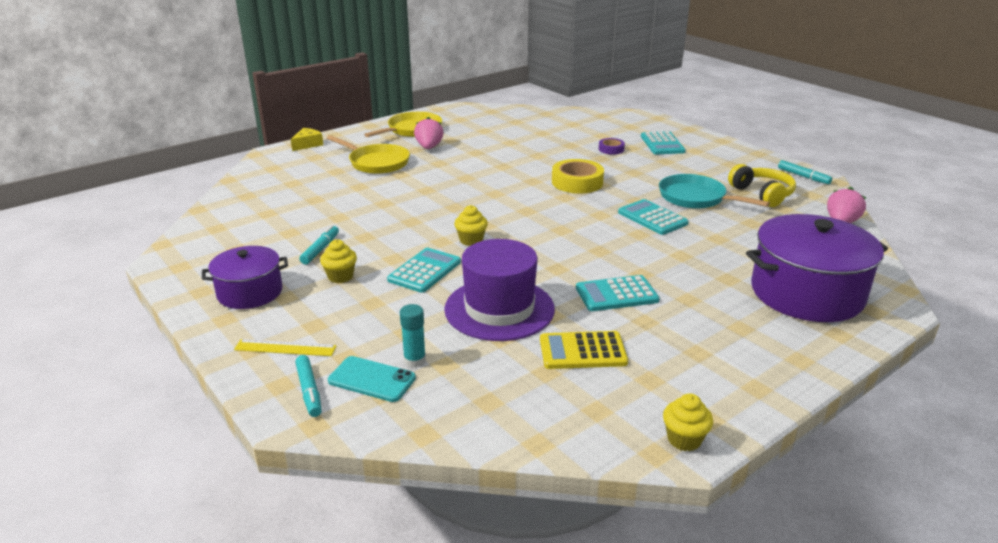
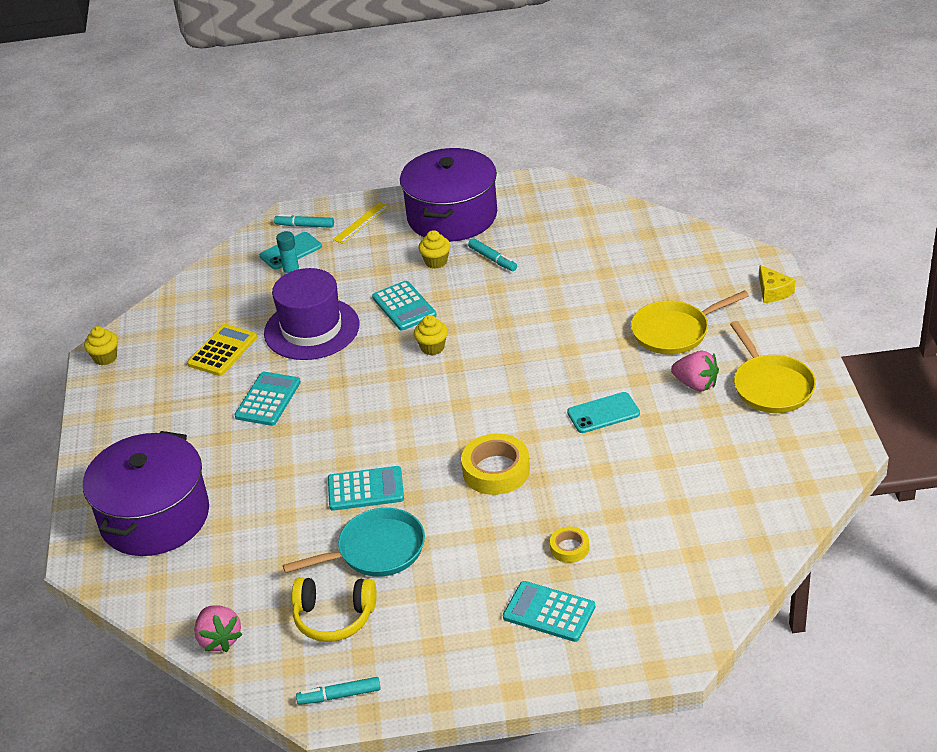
camera: 125 degrees right, 10 degrees up
purple pot [202,246,288,309] -> purple pot [400,148,497,242], size x1.70
purple tape [599,138,625,155] -> yellow tape [550,526,589,563]
none -> turquoise phone [567,392,640,433]

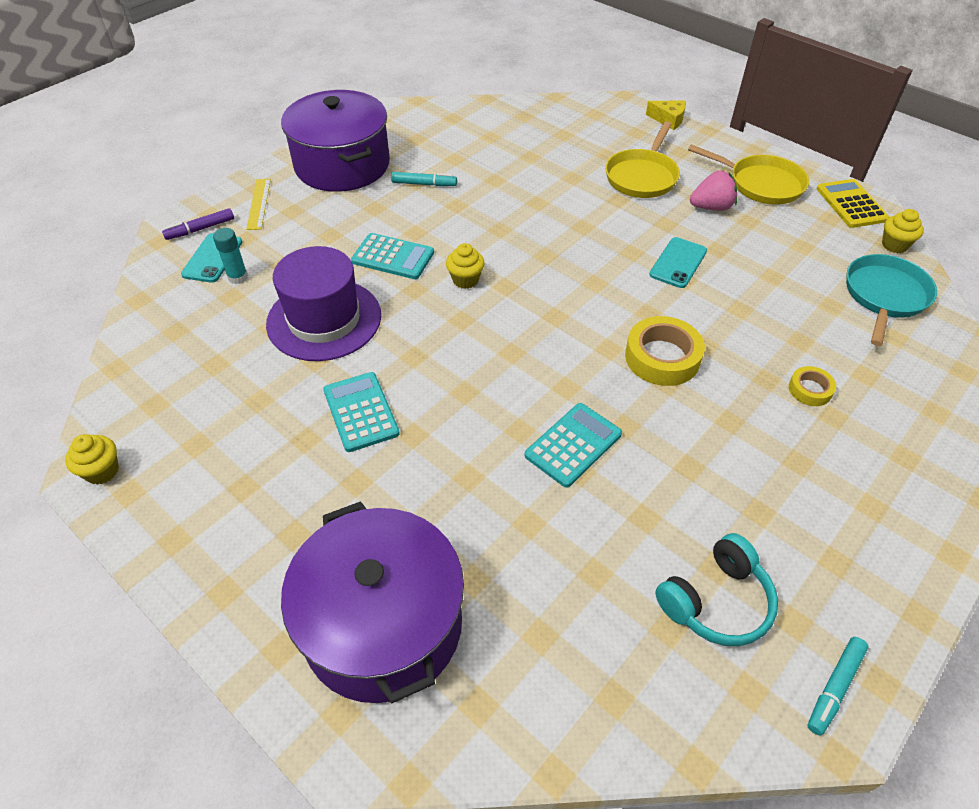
camera: 45 degrees left, 10 degrees up
yellow calculator [187,324,257,376] -> yellow calculator moved to [817,179,889,228]
pink strawberry [194,605,243,652] -> none
turquoise marker [274,214,334,228] -> purple marker [162,208,234,240]
turquoise pan [283,508,425,577] -> turquoise pan moved to [846,254,937,346]
yellow headphones [292,578,377,642] -> turquoise headphones [655,533,778,646]
yellow cupcake [418,230,451,269] -> yellow cupcake moved to [882,209,924,253]
turquoise calculator [503,581,595,642] -> none

